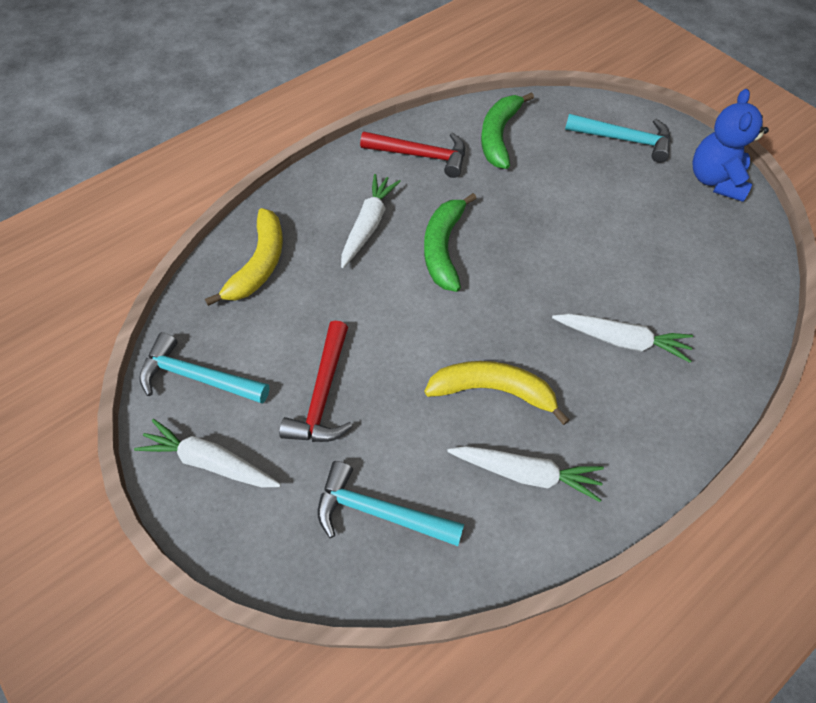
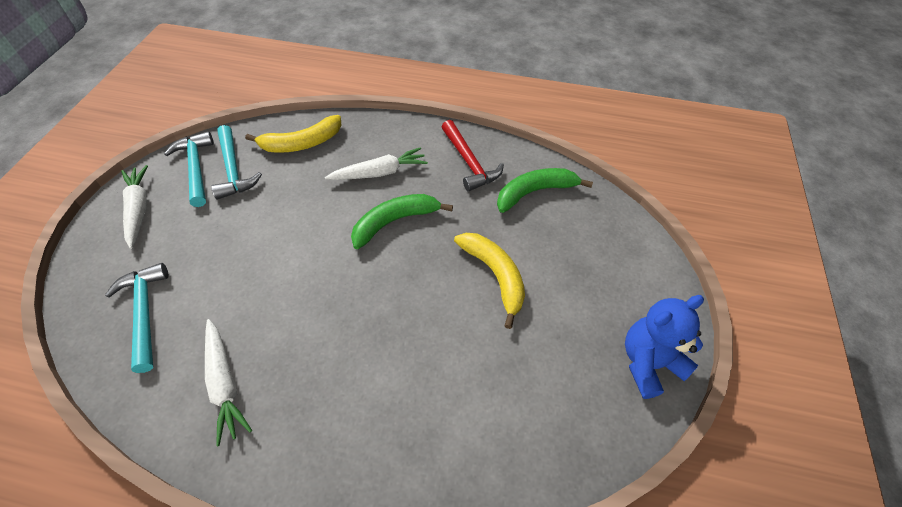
camera: 50 degrees right, 5 degrees down
red hammer [279,321,353,442] -> none
yellow banana [424,361,570,425] -> yellow banana moved to [454,233,525,329]
white carrot [552,313,693,363] -> none
turquoise hammer [565,114,671,163] -> turquoise hammer moved to [211,125,262,200]

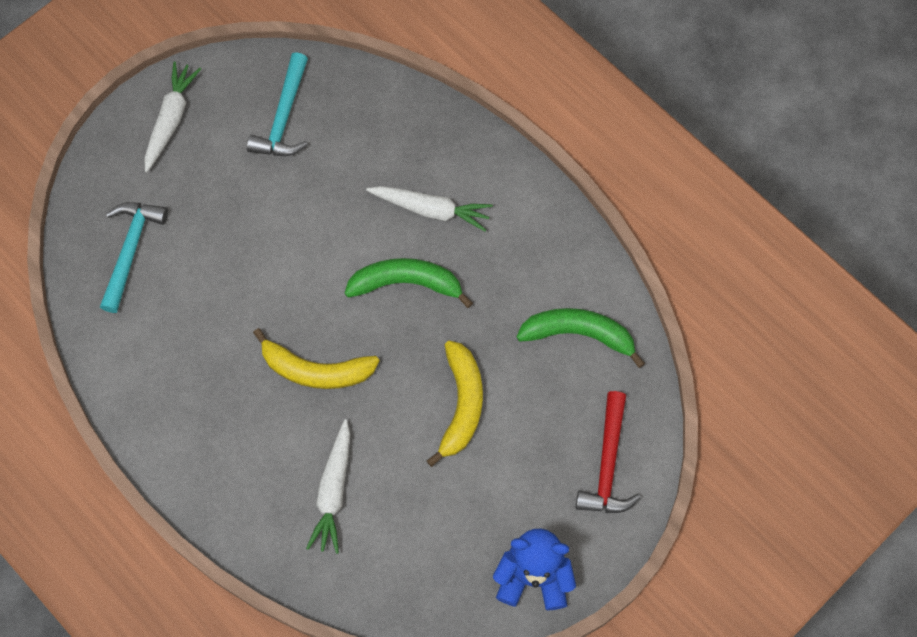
camera: 35 degrees right, 15 degrees up
turquoise hammer [164,131,214,207] -> none
white carrot [205,319,252,446] -> white carrot moved to [306,419,350,554]
yellow banana [245,115,341,153] -> yellow banana moved to [253,328,380,389]
red hammer [442,120,504,192] -> red hammer moved to [576,391,641,513]

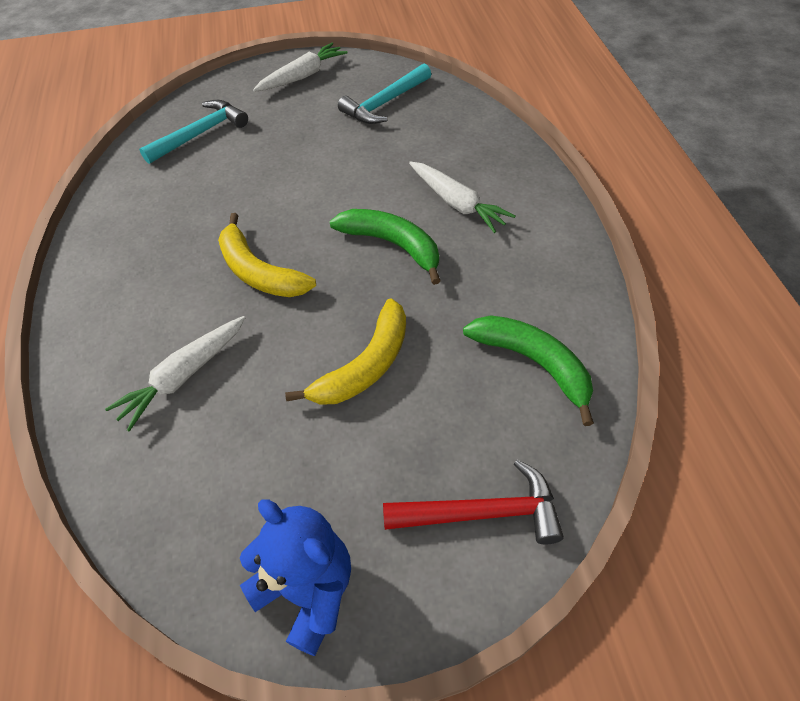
camera: 35 degrees right, 15 degrees down
red hammer [576,391,641,513] -> red hammer turned 135 degrees counterclockwise [383,460,564,544]

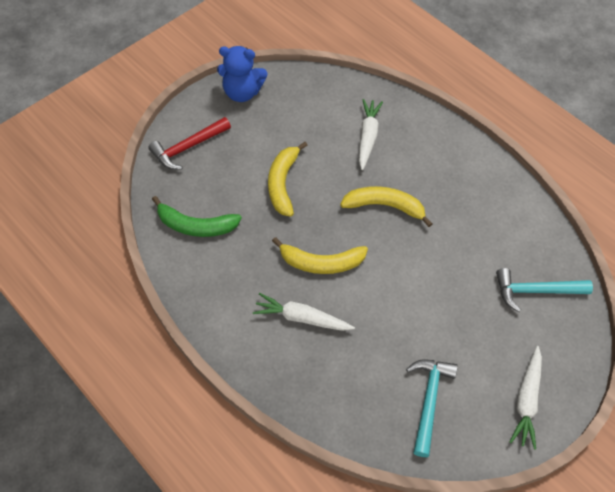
camera: 145 degrees right, 5 degrees up
turquoise hammer [139,100,248,164] -> turquoise hammer turned 75 degrees clockwise [496,268,593,312]
green banana [329,209,441,285] -> yellow banana [272,237,368,274]

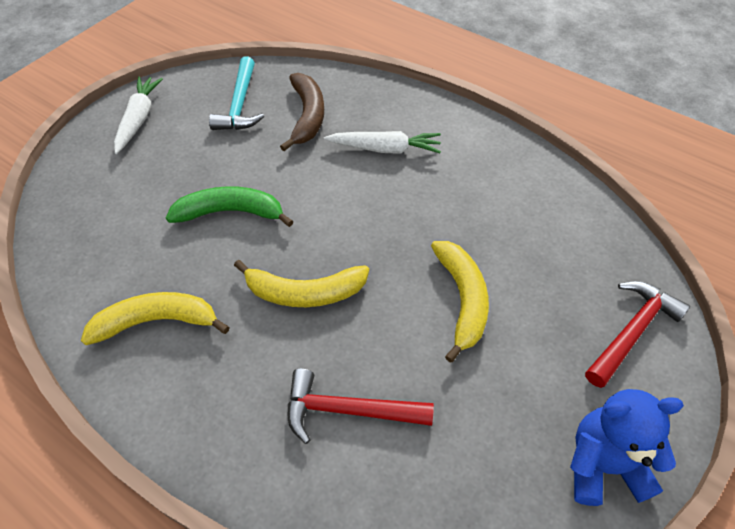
camera: 170 degrees right, 5 degrees down
green banana [152,196,242,237] -> green banana moved to [166,186,294,227]
yellow banana [272,237,368,274] -> yellow banana moved to [81,292,230,345]
white carrot [359,99,383,170] -> red hammer [288,369,434,444]
turquoise hammer [496,268,593,312] -> none
none -> brown banana [280,73,324,151]

